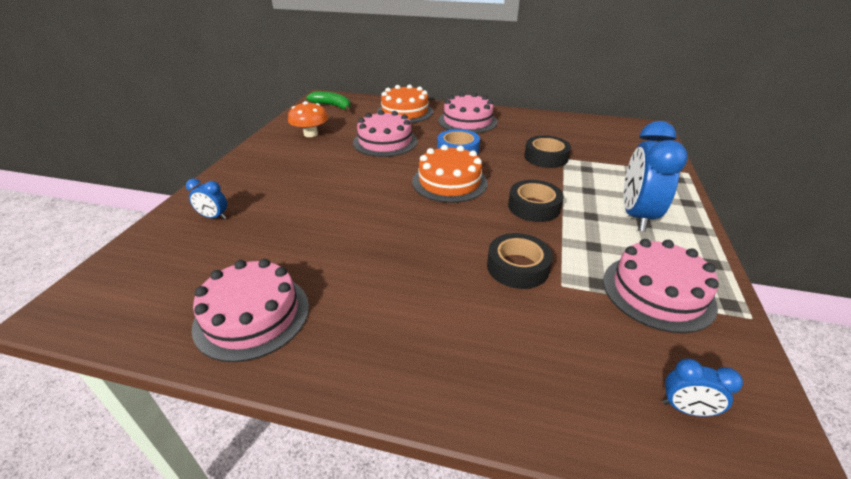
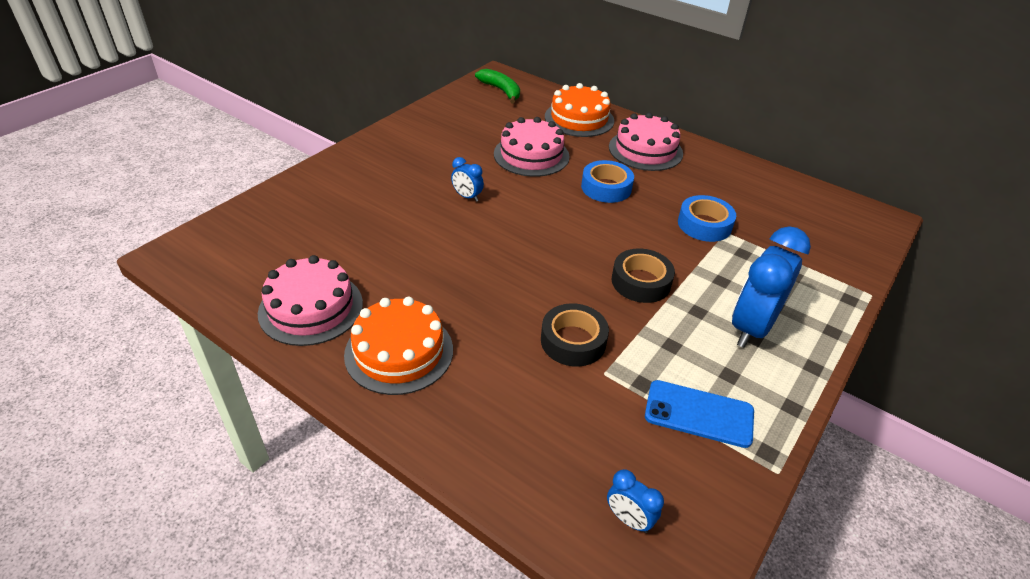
camera: 20 degrees right, 5 degrees up
blue clock [186,179,227,219] -> blue clock moved to [451,157,484,202]
orange mushroom [288,101,328,137] -> none
orange cake [412,145,487,203] -> orange cake moved to [344,297,453,395]
black tape [524,135,571,168] -> blue tape [678,195,736,242]
pink cake [603,239,719,333] -> blue phone [645,380,754,448]

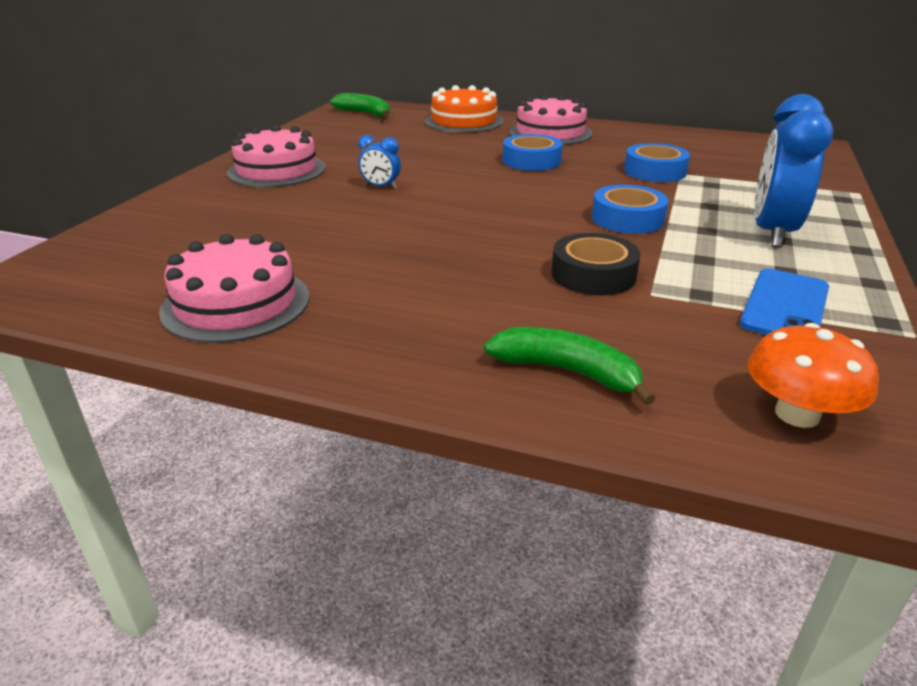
camera: 15 degrees left, 10 degrees down
orange cake [344,297,453,395] -> none
pink cake [494,117,570,177] -> pink cake moved to [227,125,326,187]
blue clock [607,469,664,533] -> orange mushroom [747,323,879,428]
black tape [612,249,675,303] -> blue tape [592,185,668,234]
blue phone [645,380,754,448] -> blue phone turned 60 degrees counterclockwise [740,269,829,335]
none -> green banana [484,327,656,405]

